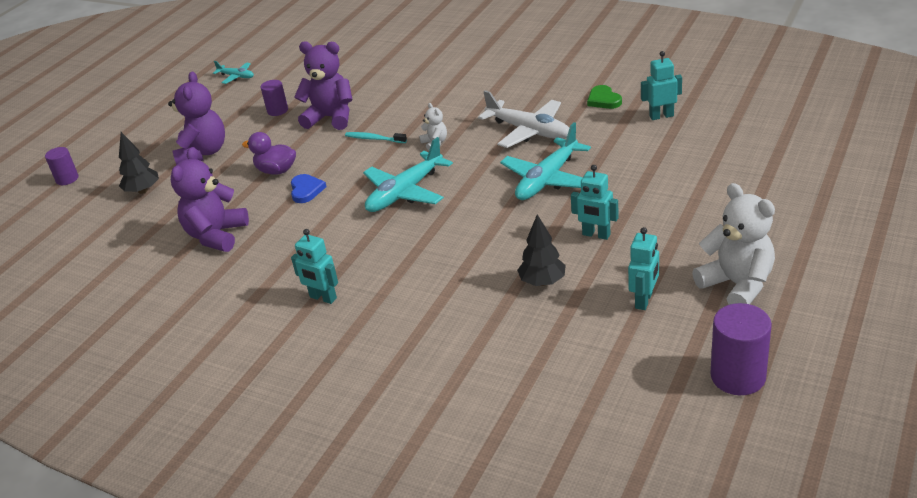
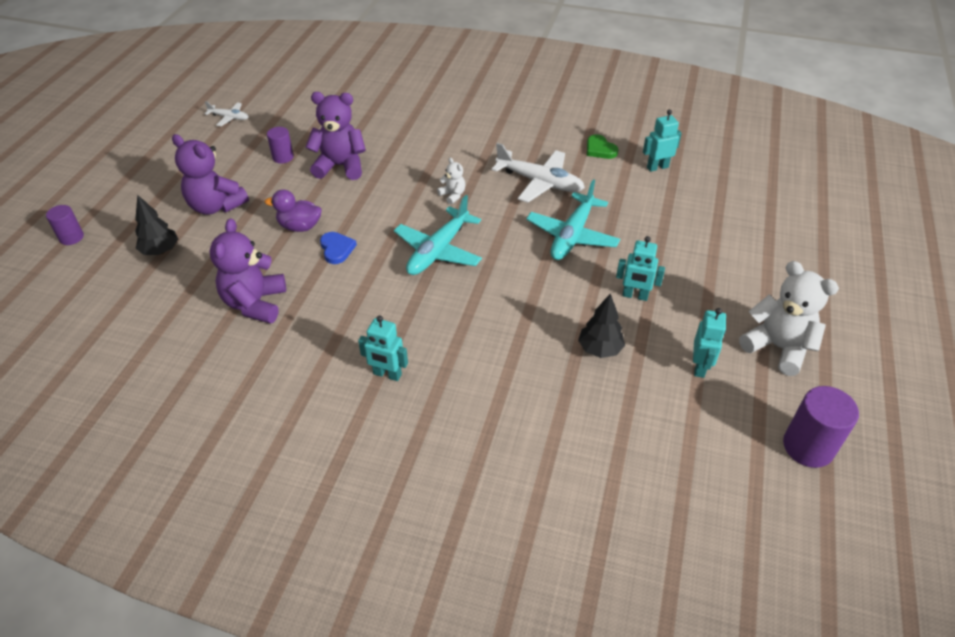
camera: 15 degrees left, 10 degrees up
purple teddy bear [168,71,225,165] -> purple teddy bear turned 135 degrees clockwise [172,134,249,215]
turquoise plane [213,61,254,84] -> white plane [205,101,249,126]
turquoise toothbrush [345,132,407,143] -> none

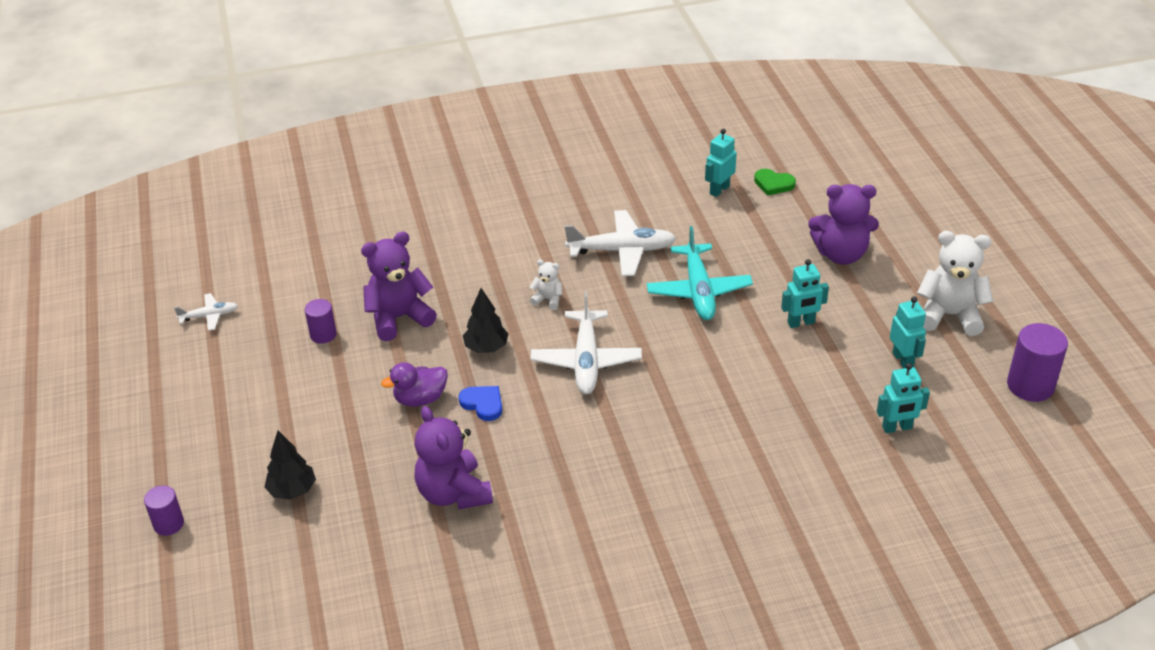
camera: 30 degrees left, 5 degrees down
purple teddy bear [172,134,249,215] -> purple teddy bear moved to [808,184,879,265]
turquoise robot [358,316,408,381] -> turquoise robot moved to [877,363,930,433]
turquoise plane [394,195,482,275] -> white plane [531,291,642,394]
black tree [578,294,625,358] -> black tree moved to [463,288,509,353]
green heart [587,134,619,159] -> green heart moved to [754,169,796,196]

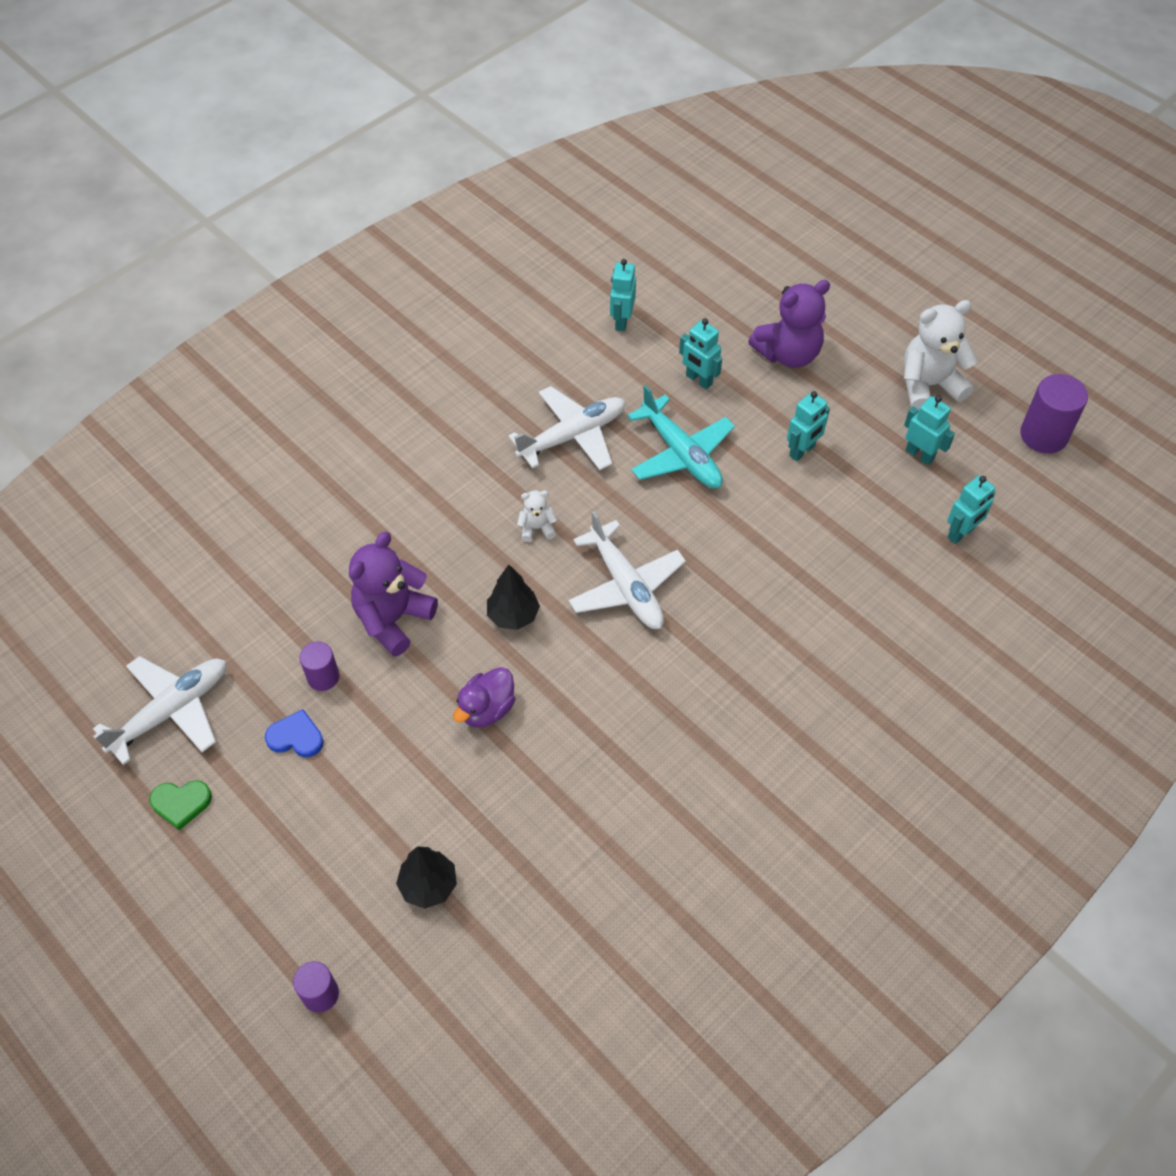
camera: 30 degrees left, 15 degrees up
white plane [174,293,238,331] -> white plane [93,656,226,765], size x1.91
purple teddy bear [414,406,493,510] -> none
blue heart [459,386,502,421] -> blue heart moved to [265,709,324,757]
green heart [754,169,796,196] -> green heart moved to [149,780,212,831]
none -> turquoise robot [679,318,722,389]

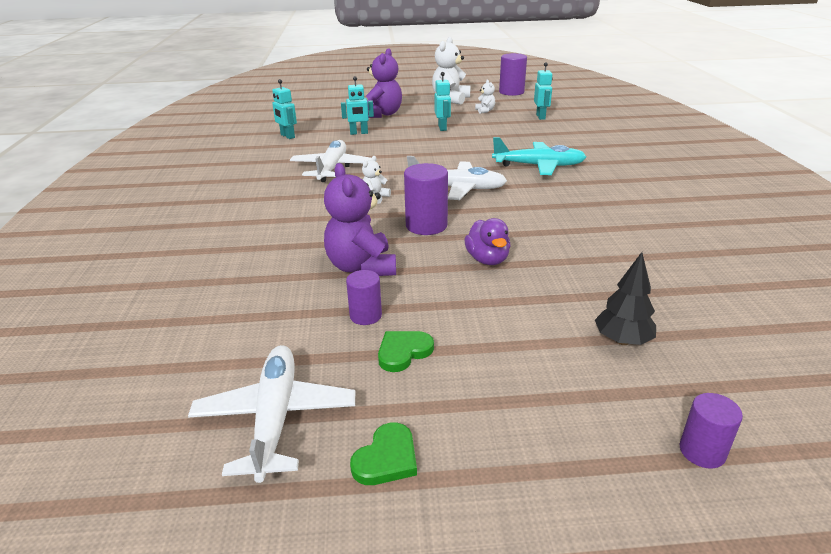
camera: 50 degrees left, 25 degrees down
blue heart [265,709,324,757] -> green heart [378,331,434,372]
black tree [487,565,540,630] -> purple cylinder [404,163,448,235]
turquoise plane [628,385,735,488] -> turquoise plane moved to [492,137,586,175]
turquoise robot [904,396,955,465] -> white teddy bear [475,80,495,114]

